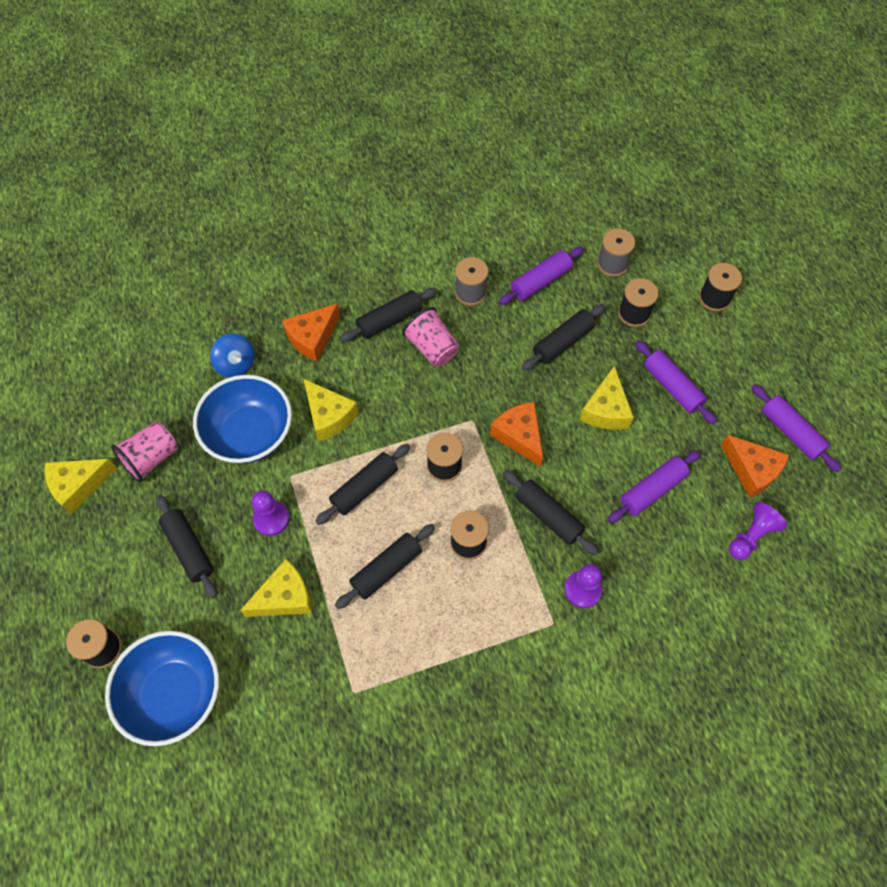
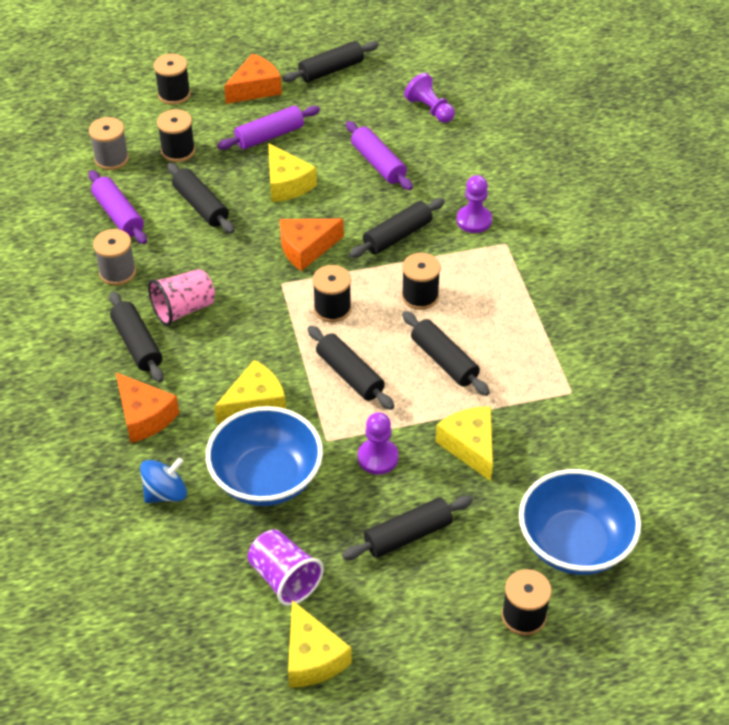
camera: 85 degrees left, 15 degrees down
pink cup [111,422,178,482] -> purple cup [247,529,324,606]
yellow cheese [579,366,634,430] -> yellow cheese turned 45 degrees clockwise [268,143,317,202]
orange cheese [721,435,789,498] -> orange cheese moved to [224,53,282,104]
purple rolling pin [751,384,842,472] -> black rolling pin [283,41,379,82]

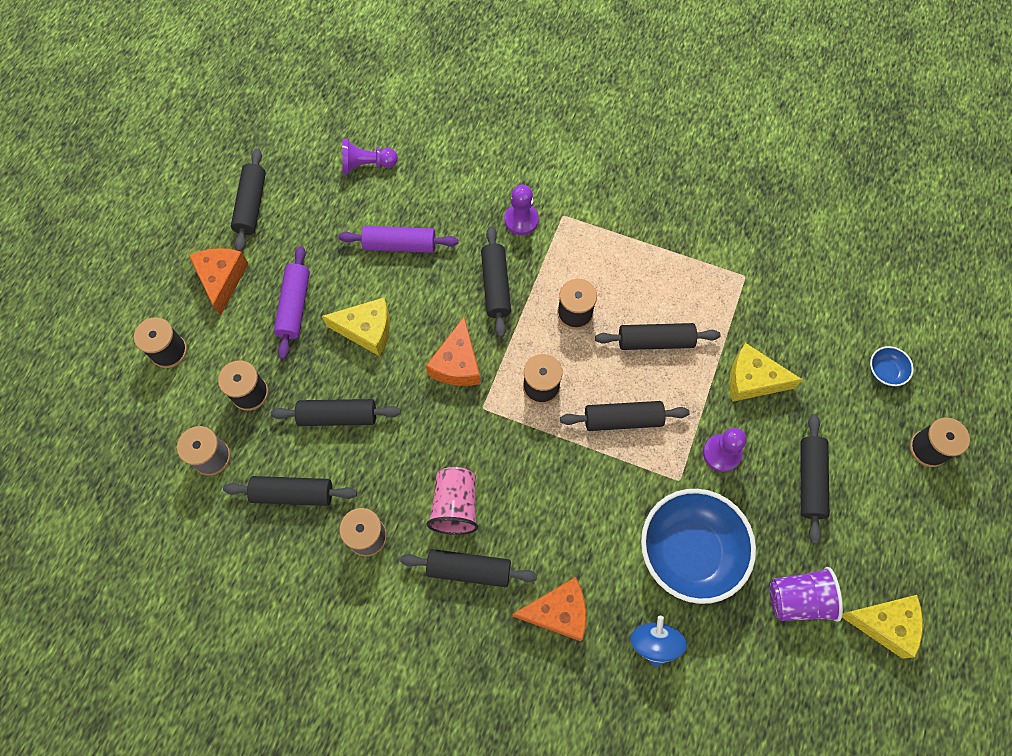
camera: 55 degrees left, 20 degrees up
purple rolling pin [89,170,147,244] -> black rolling pin [223,476,357,506]
yellow cheese [214,360,286,424] -> none
blue bowl [519,469,641,575] -> blue bowl [870,346,914,386], size x0.42

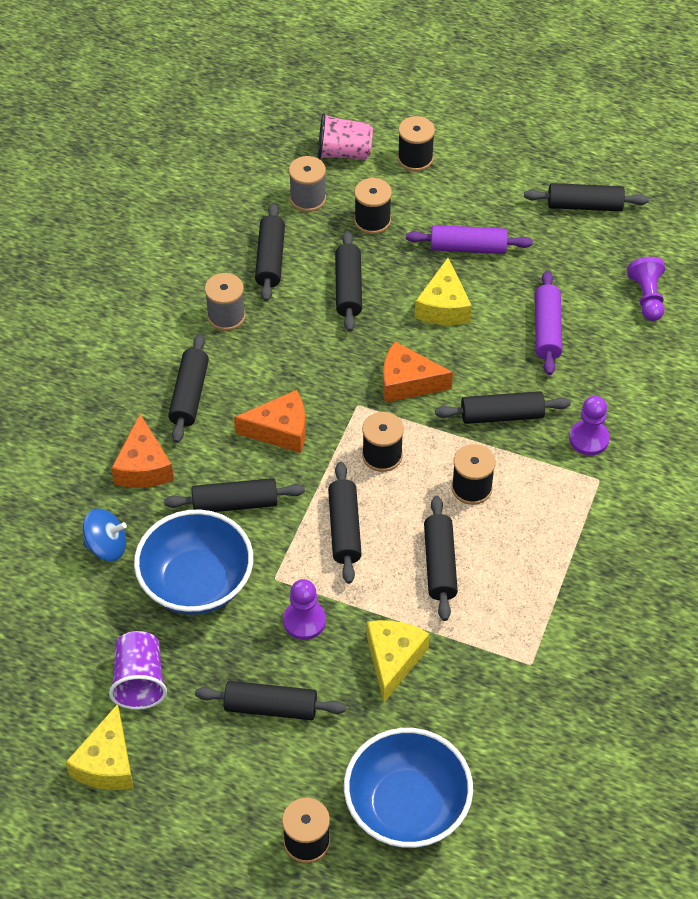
camera: 90 degrees right, 15 degrees down
orange cheese [189,248,249,316] -> orange cheese moved to [234,390,306,453]
pink cup [427,467,478,535] -> pink cup moved to [318,113,373,160]
blue bowl [870,346,914,386] -> blue bowl [344,728,473,848], size x2.41
none -> black rolling pin [164,478,305,512]

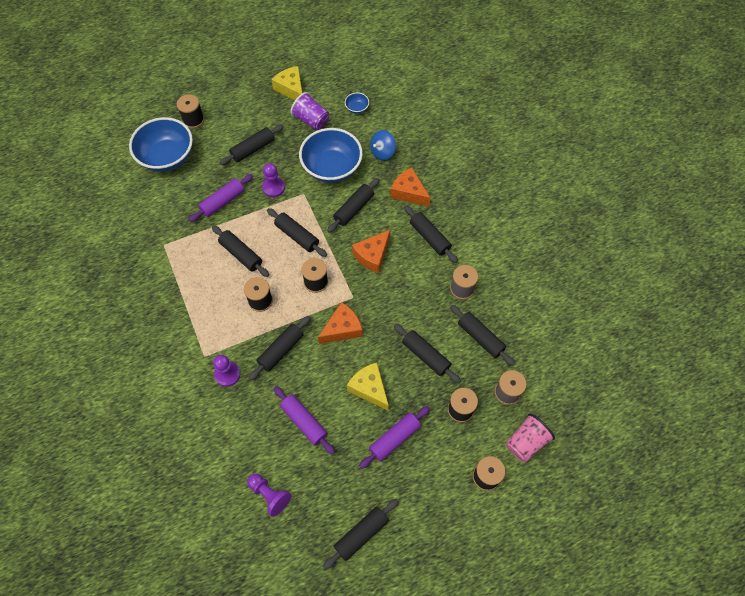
camera: 135 degrees right, 10 degrees up
yellow cheese [367,620,430,703] -> purple rolling pin [189,174,253,222]
none -> blue bowl [345,92,369,114]

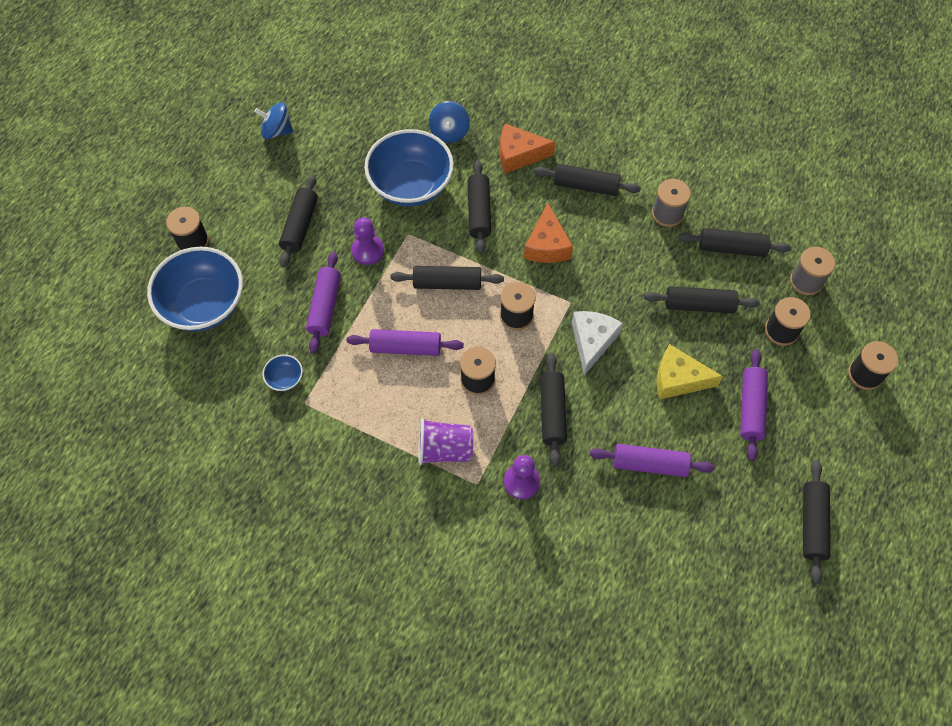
camera: 40 degrees left, 0 degrees up
black rolling pin [212,225,269,277] -> purple rolling pin [347,329,464,356]
purple pawn [247,474,291,517] -> none
yellow cheese [271,66,302,100] -> blue spinning top [254,102,293,139]
purple cup [291,92,329,130] -> purple cup moved to [418,418,473,465]
orange cheese [318,302,363,344] -> white cheese [572,311,623,375]
blue bowl [345,92,369,114] -> blue bowl moved to [262,354,303,391]
pink cup [506,414,555,462] -> none

